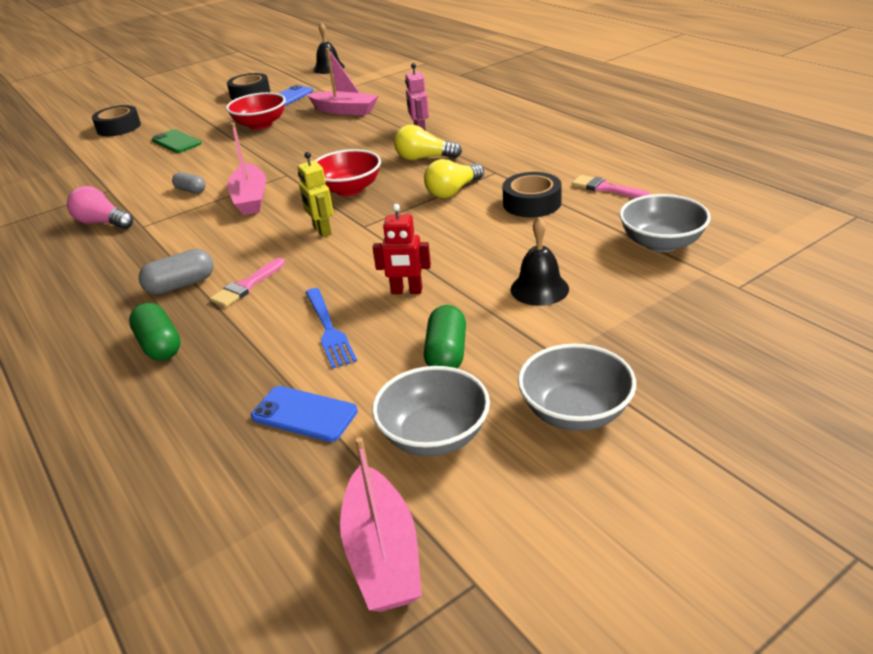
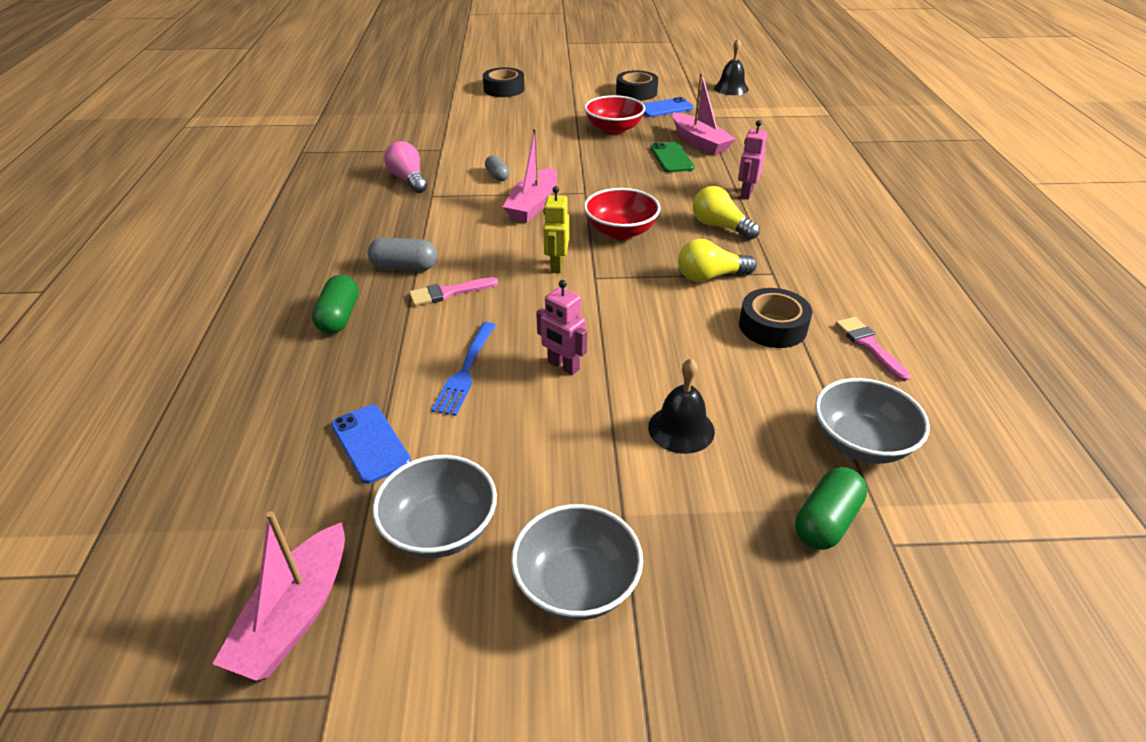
camera: 30 degrees right, 5 degrees up
green phone [152,129,202,153] -> green phone moved to [650,142,695,173]
red robot [373,204,431,294] -> pink robot [536,280,587,375]
green capsule [424,305,466,368] -> green capsule moved to [795,467,867,550]

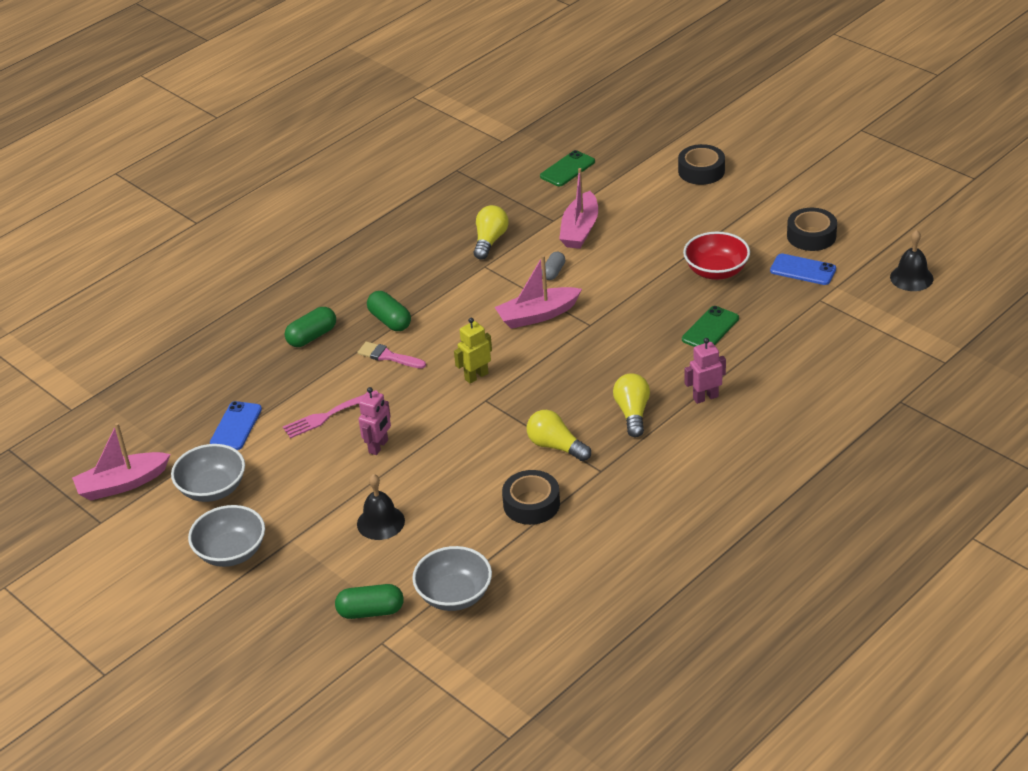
camera: 50 degrees right, 0 degrees up
grey capsule [368,237,438,271] -> green capsule [367,291,411,331]
pink light bulb [384,141,427,193] -> yellow light bulb [474,205,509,260]
blue fork [431,322,496,416] -> pink fork [283,390,378,438]
pink robot [536,280,587,375] -> pink robot turned 150 degrees counterclockwise [359,387,391,455]
red bowl [584,188,661,240] -> none
pink boat [673,73,735,155] -> pink boat moved to [559,168,598,249]
pink brush [835,317,910,381] -> none
none -> green phone [540,150,595,186]

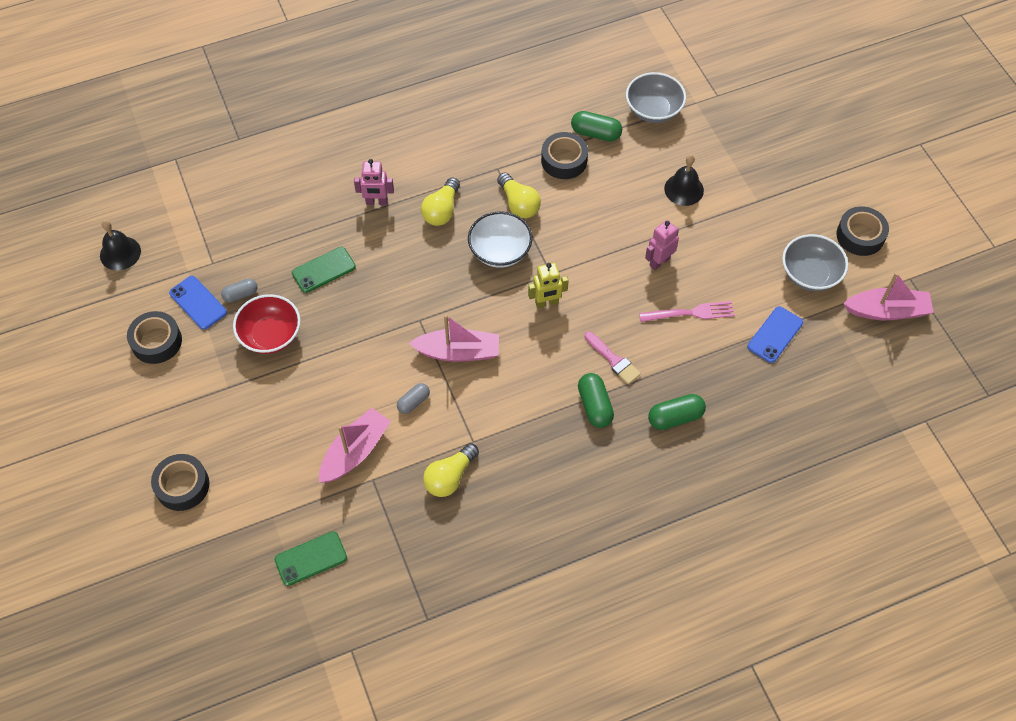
camera: 160 degrees left, 20 degrees up
grey bowl [188,505,265,567] -> none
green capsule [335,584,404,619] -> green capsule moved to [571,111,622,142]
none -> grey capsule [221,279,258,302]
none -> white bowl [468,211,532,268]
none -> black tape [836,206,889,256]

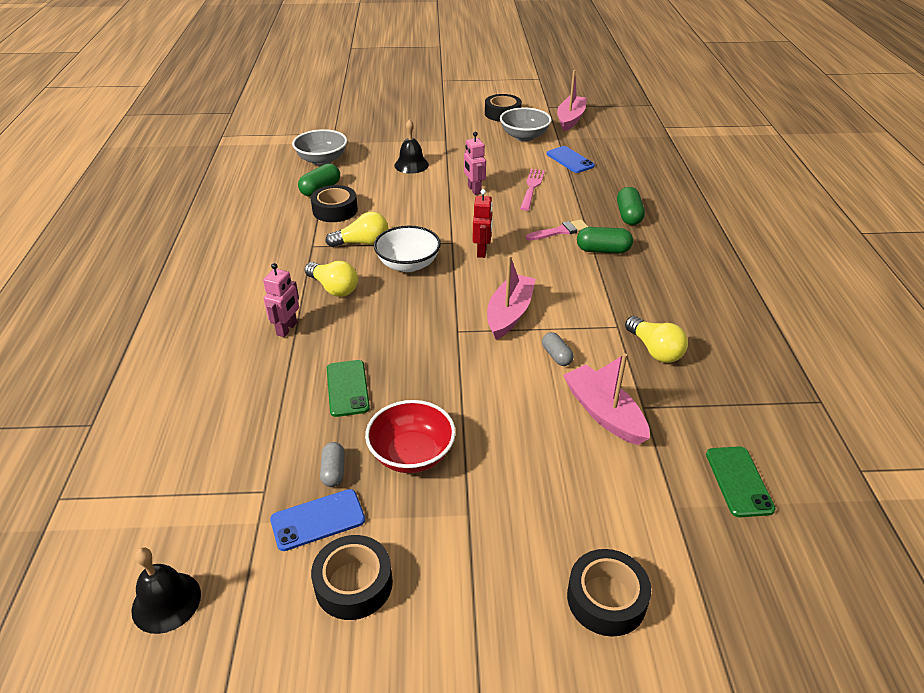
camera: 70 degrees left, 20 degrees down
yellow robot [528,263,569,308] -> red robot [473,189,493,258]

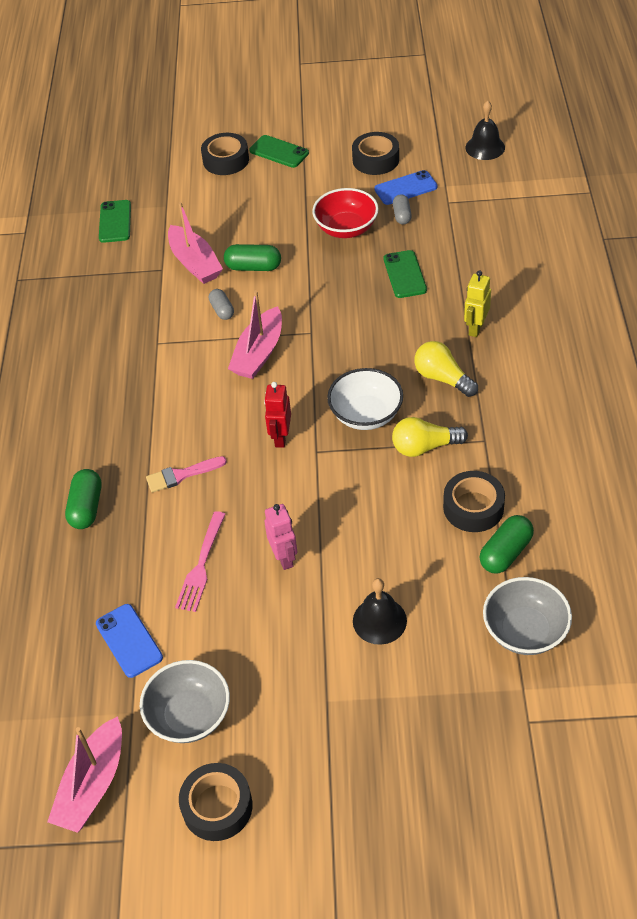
camera: 175 degrees left, 10 degrees up
pink robot [263,263,299,337] -> yellow robot [464,270,491,337]
green capsule [577,227,633,253] -> green capsule moved to [224,244,281,271]
yellow light bulb [625,316,688,363] -> none
none -> green phone [249,135,309,168]

